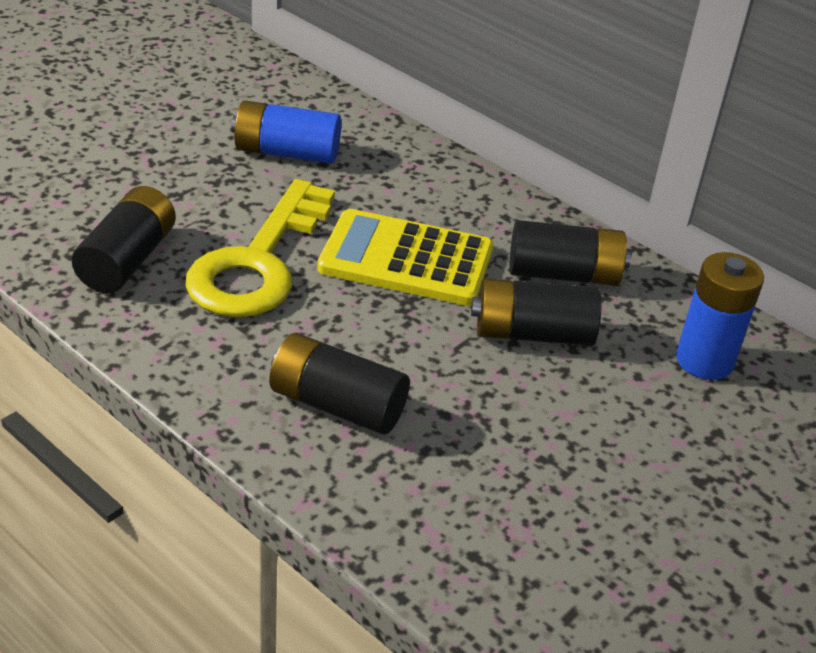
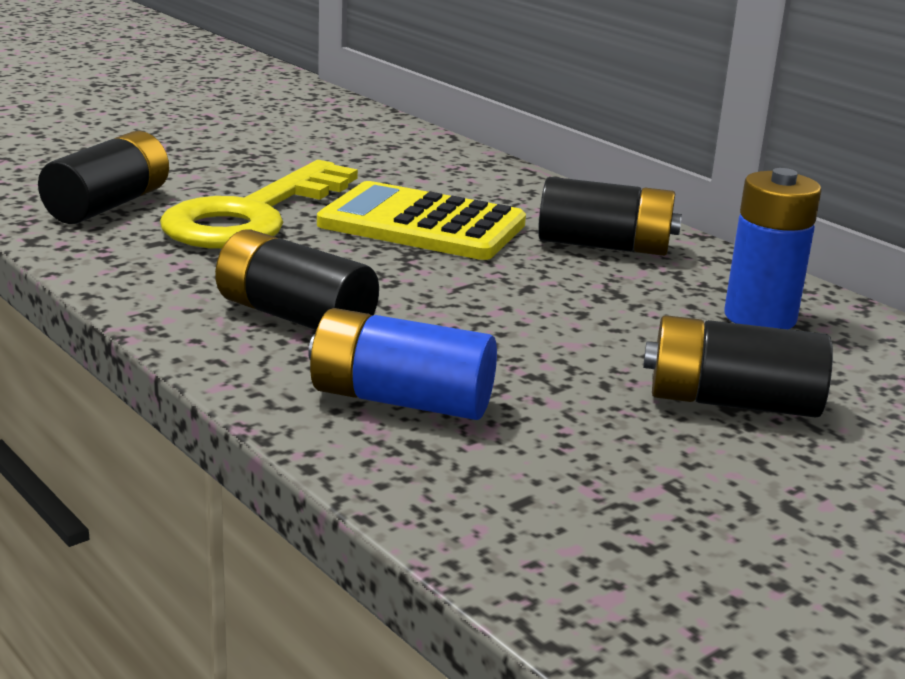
camera: 10 degrees right, 15 degrees down
blue battery [231,101,341,164] -> blue battery moved to [308,308,497,420]
black battery [471,278,601,346] -> black battery moved to [643,315,833,418]

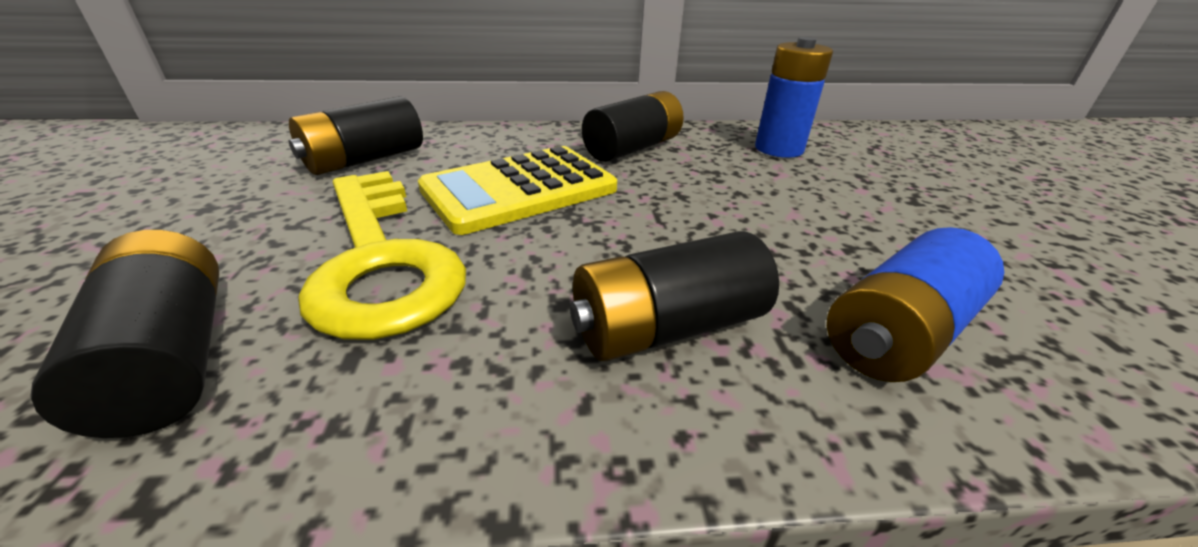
camera: 55 degrees left, 10 degrees up
black battery [643,315,833,418] -> black battery moved to [289,96,423,175]

